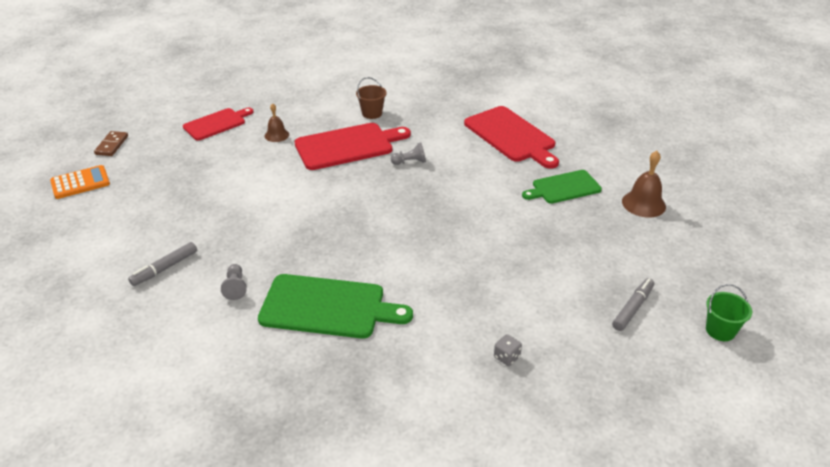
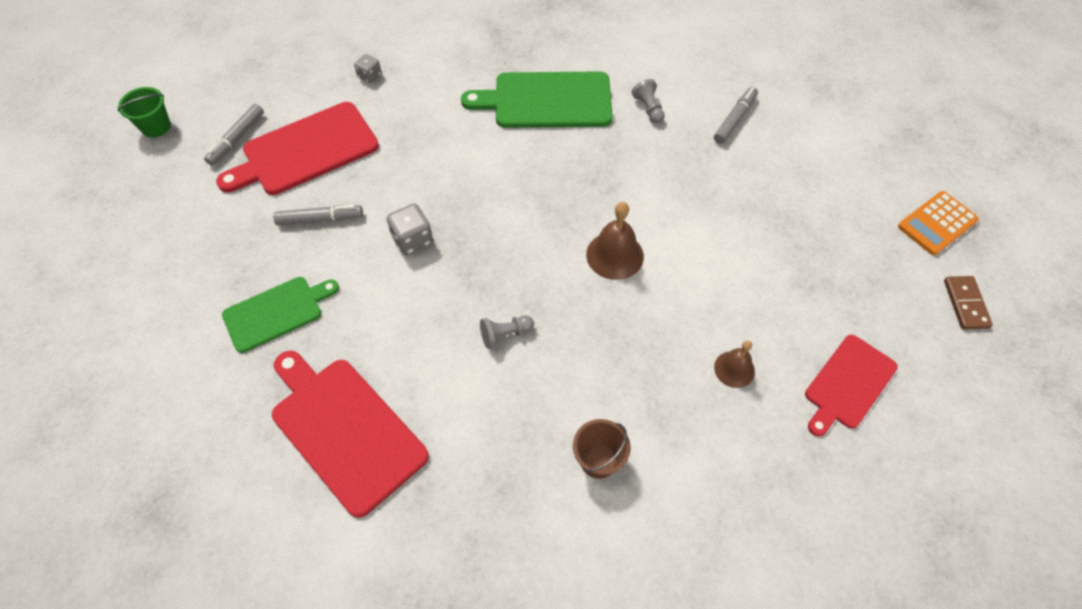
camera: 170 degrees right, 20 degrees up
red cutting board [294,123,411,170] -> red cutting board moved to [216,102,379,195]
brown bell [622,151,666,217] -> brown bell moved to [586,202,644,280]
none -> grey marker [273,205,363,225]
none -> grey dice [387,203,433,255]

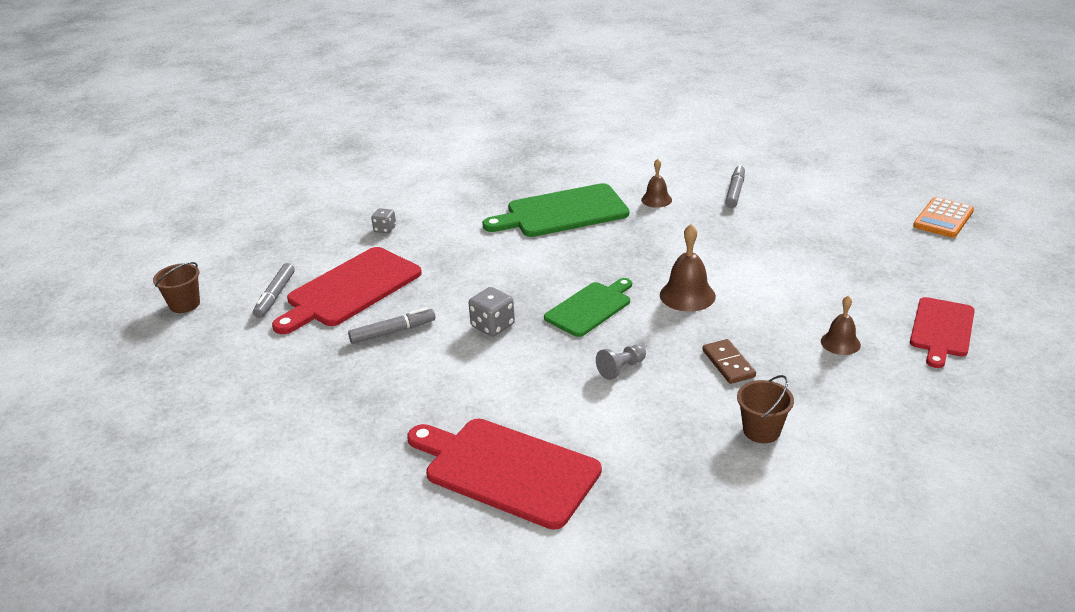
camera: 15 degrees left, 25 degrees down
green bucket [118,87,171,138] -> brown bucket [153,262,200,313]
green cutting board [222,277,339,353] -> green cutting board moved to [544,278,632,337]
grey pawn [632,79,665,124] -> brown bell [641,159,672,208]
brown domino [944,276,993,329] -> brown domino moved to [702,339,756,384]

